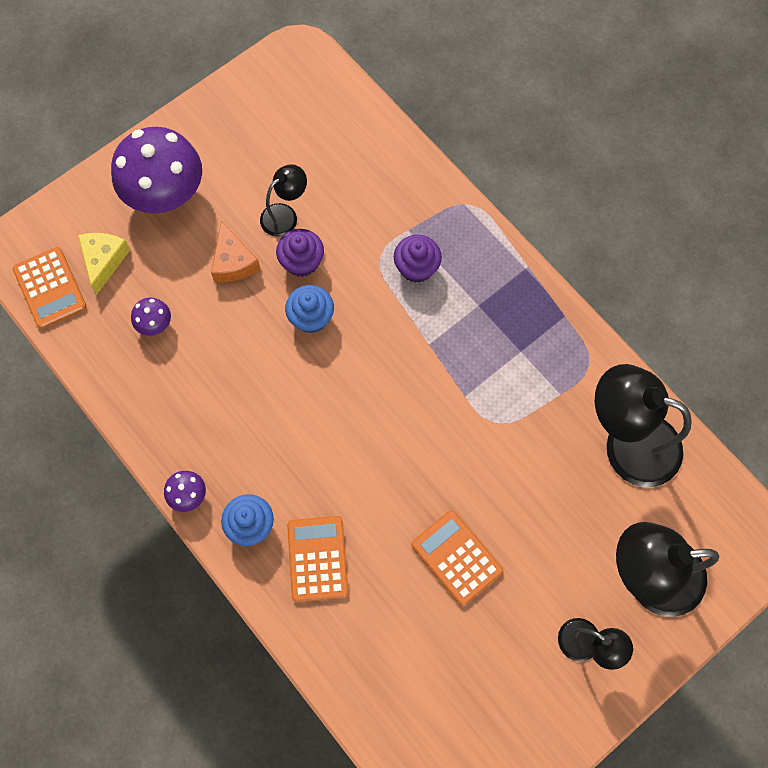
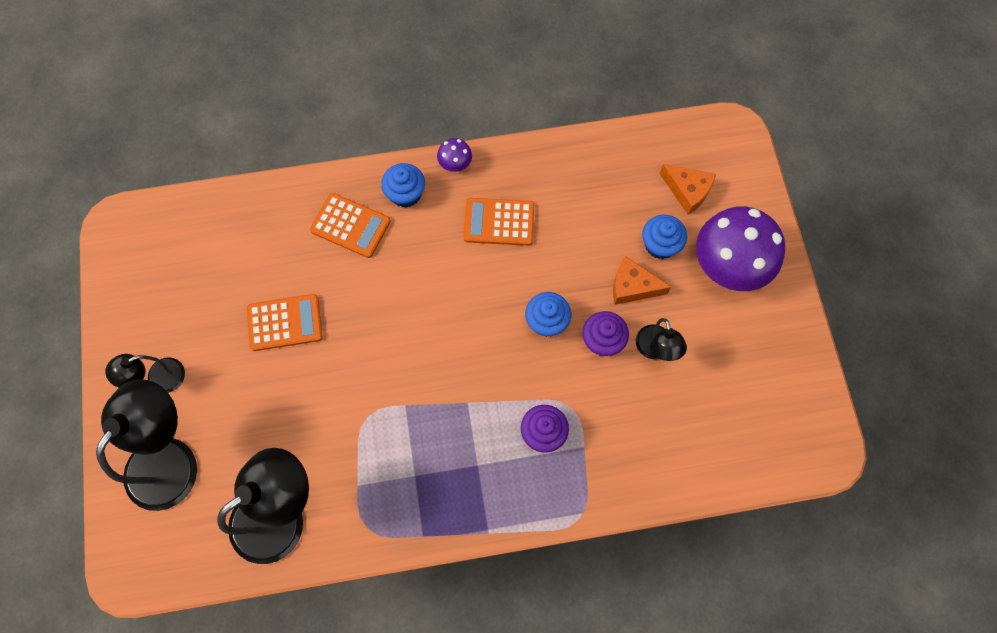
camera: 120 degrees right, 0 degrees up
orange calculator [13,247,87,329] -> orange calculator moved to [464,198,534,246]
yellow cheese [78,233,131,294] -> orange cheese [659,164,716,215]
purple mushroom [131,298,171,336] -> none
none -> blue cupcake [642,215,687,259]

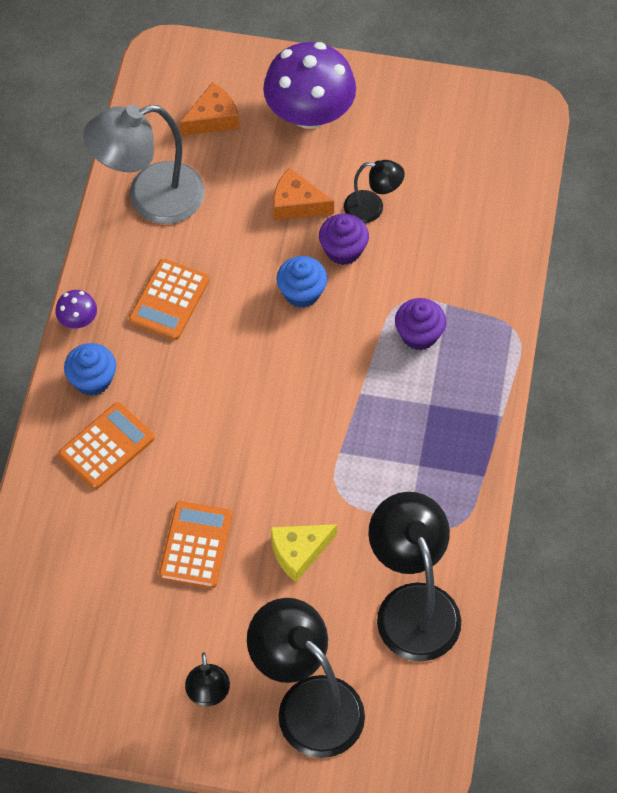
camera: 70 degrees left, 10 degrees down
orange cheese [613,256,671,305] -> orange cheese turned 75 degrees clockwise [273,168,334,220]
blue cupcake [642,215,687,259] -> none
none -> grey lamp [83,105,205,224]
none -> yellow cheese [271,524,337,582]

